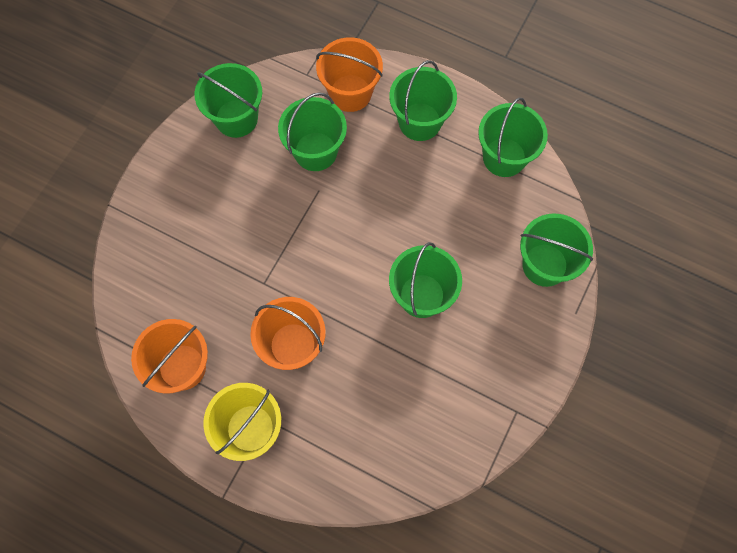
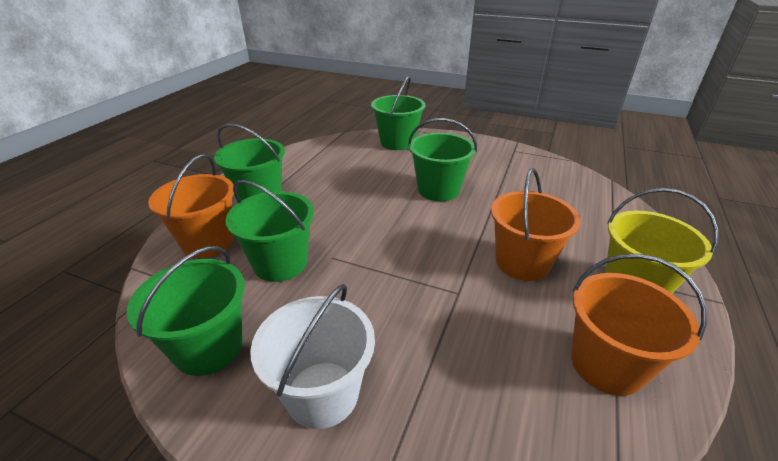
camera: 95 degrees left, 35 degrees down
green bucket [478,98,548,177] -> none
none -> white bucket [250,284,375,429]

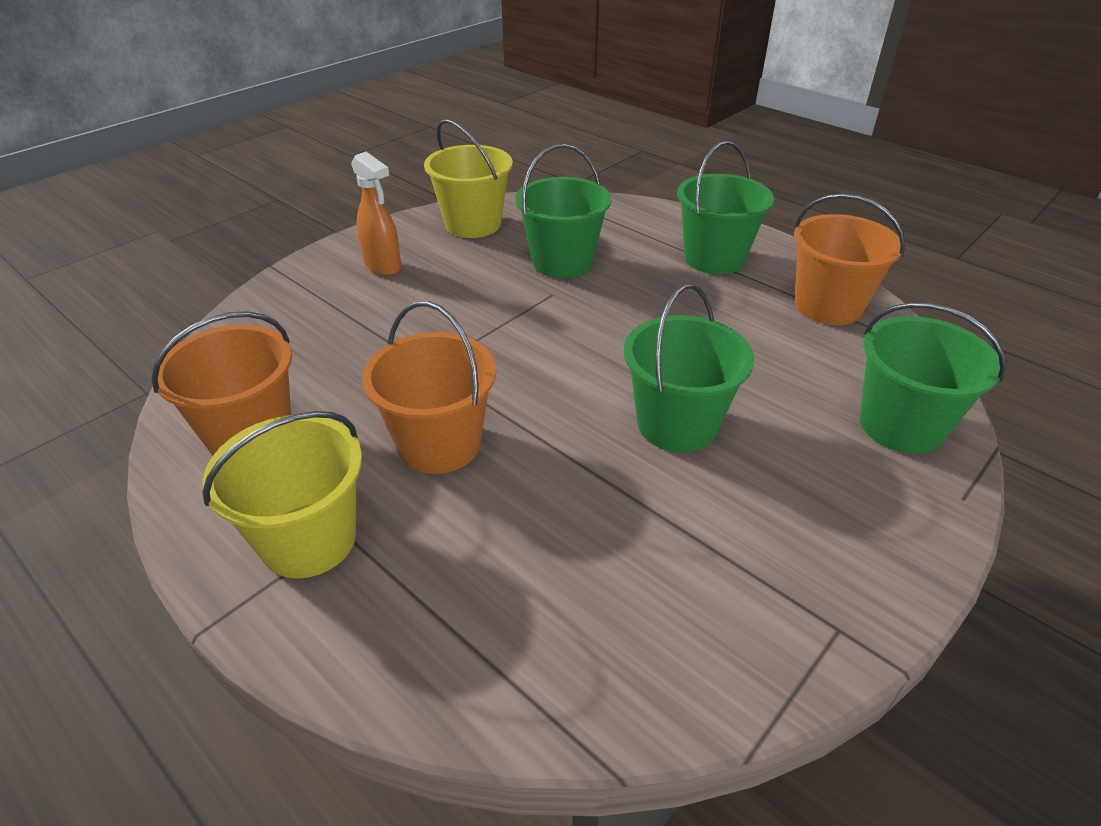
camera: 110 degrees right, 5 degrees up
green bucket [126,246,245,376] -> yellow bucket [424,119,513,238]
orange bucket [148,154,234,258] -> orange bucket moved to [794,193,906,325]
white bucket [250,284,375,429] -> orange spray bottle [351,152,401,276]

